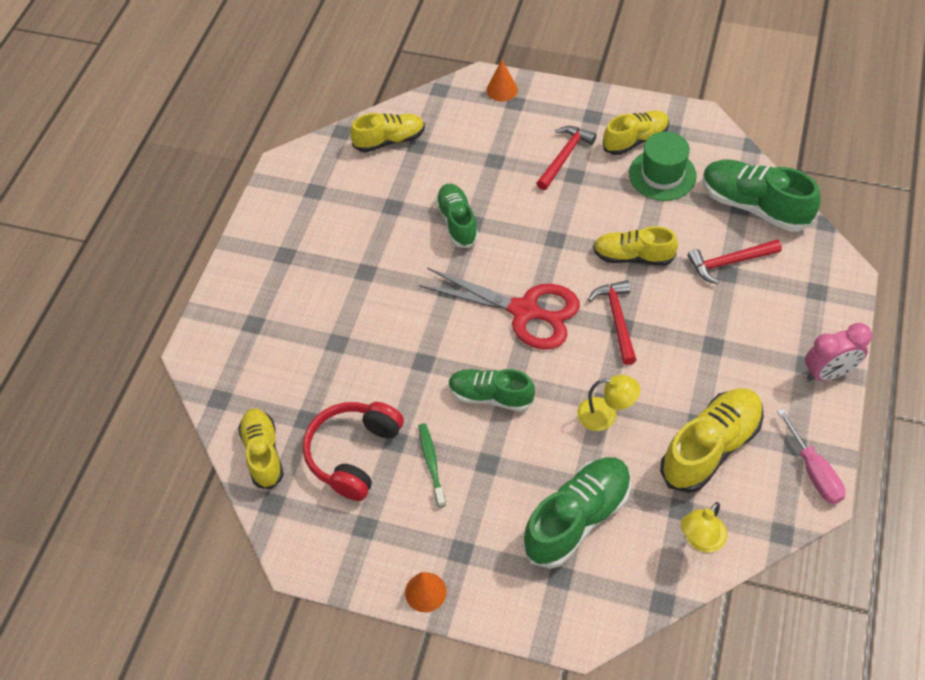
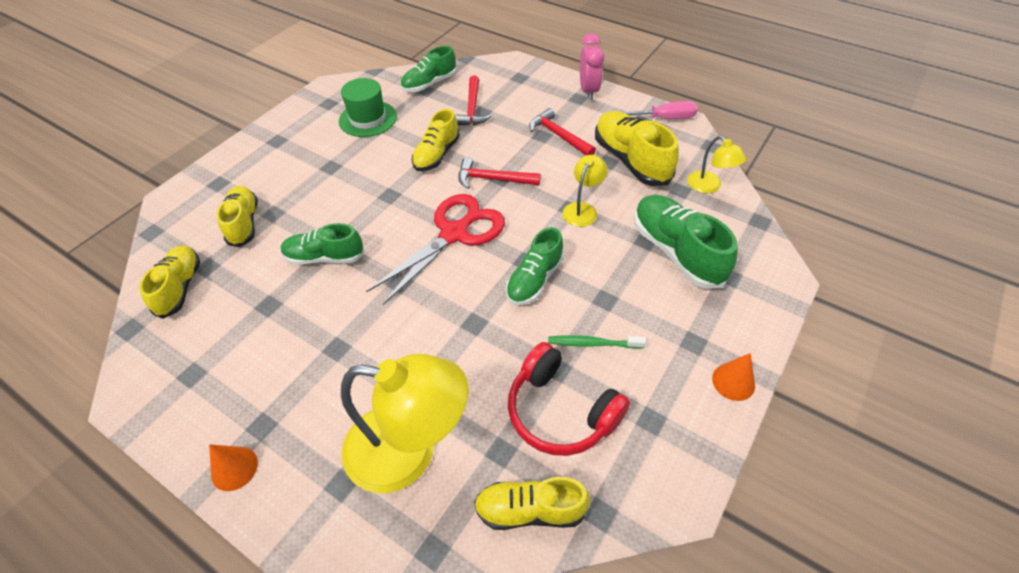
camera: 75 degrees left, 5 degrees down
orange cone [487,59,518,101] -> orange cone moved to [209,444,258,491]
red hammer [536,126,597,190] -> red hammer moved to [529,108,596,155]
yellow shoe [603,110,669,155] -> yellow shoe moved to [216,186,258,247]
green shoe [702,160,821,232] -> green shoe [400,46,457,92], size x0.67
none -> yellow lamp [341,354,469,493]

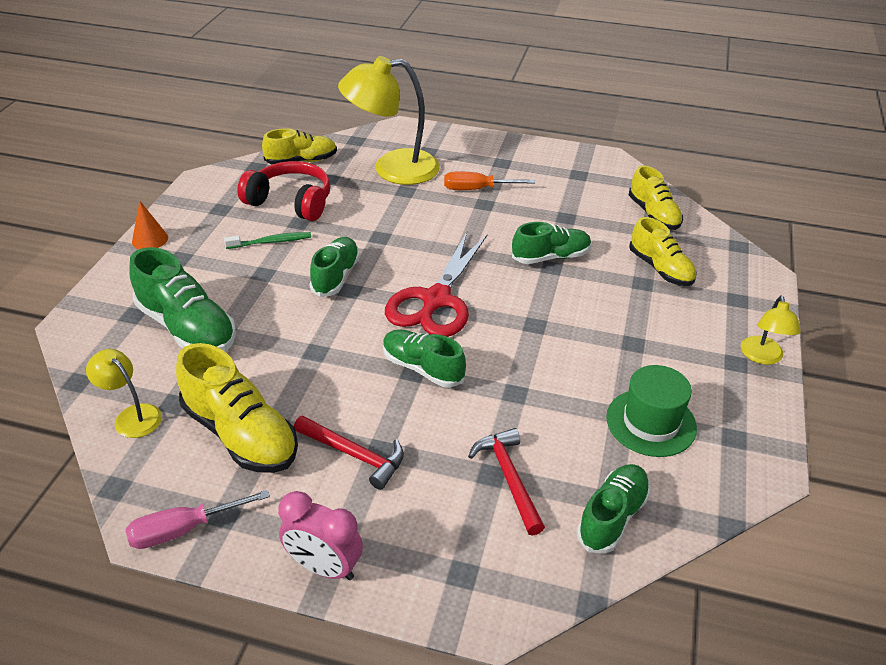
camera: 160 degrees right, 10 degrees down
orange cone [209,444,258,491] -> none
yellow shoe [412,109,460,171] -> none
red hammer [458,157,541,189] -> green shoe [383,329,466,388]
yellow lamp [563,155,608,227] -> yellow lamp moved to [741,295,801,365]
pink clock [580,33,604,100] -> pink clock turned 45 degrees counterclockwise [278,491,363,580]
none -> orange screwdriver [444,172,535,190]

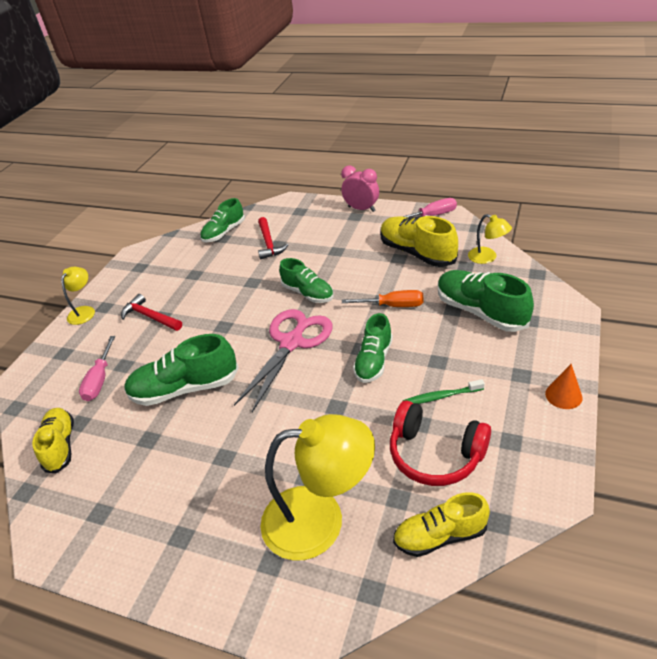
camera: 170 degrees left, 0 degrees up
red hammer [294,415,404,490] -> red hammer moved to [121,294,182,331]
red scissors [385,232,487,337] -> pink scissors [234,309,333,412]
orange screwdriver [444,172,535,190] -> orange screwdriver moved to [342,290,424,307]
green shoe [512,222,591,264] -> green shoe [124,334,239,406], size x1.50
green hat [606,365,697,457] -> none
yellow shoe [629,217,697,286] -> pink screwdriver [79,336,115,401]

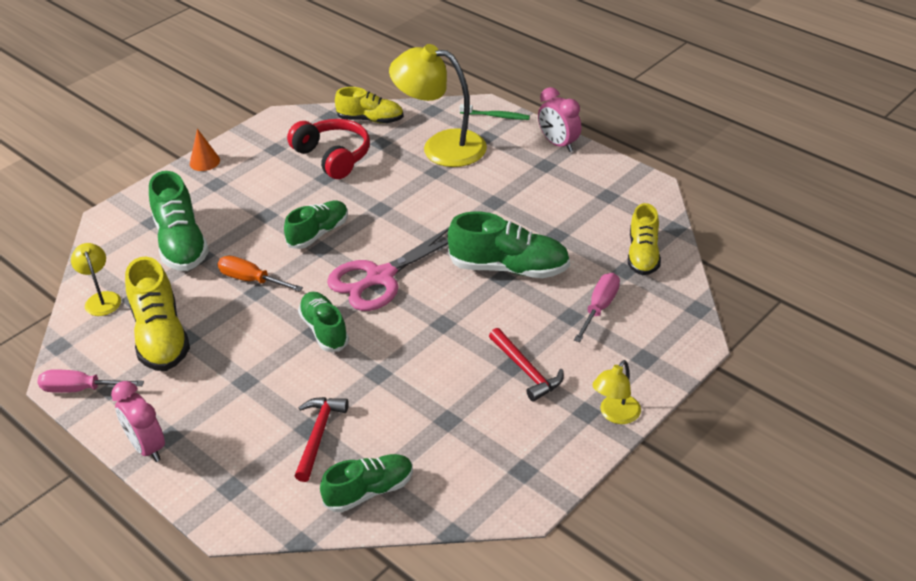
camera: 160 degrees left, 0 degrees up
green toothbrush [403,379,485,404] -> green toothbrush moved to [459,104,530,120]
none -> pink clock [538,87,581,152]

